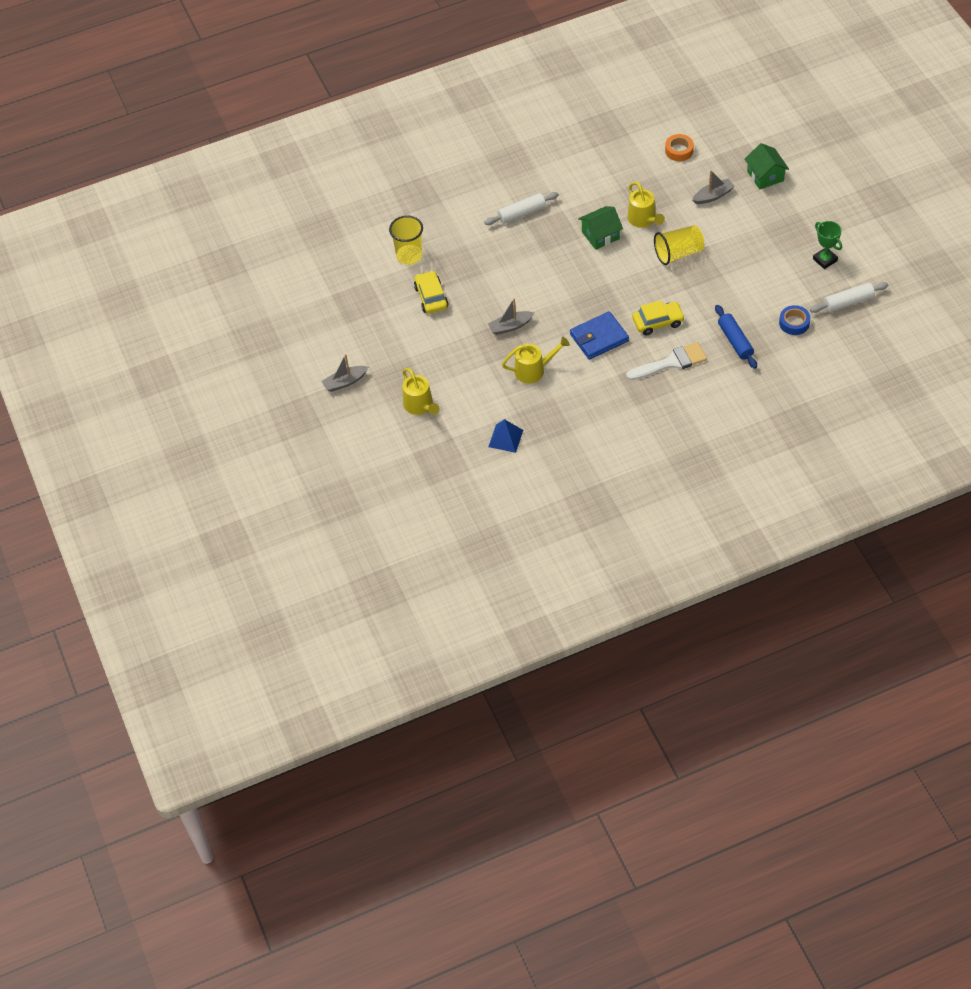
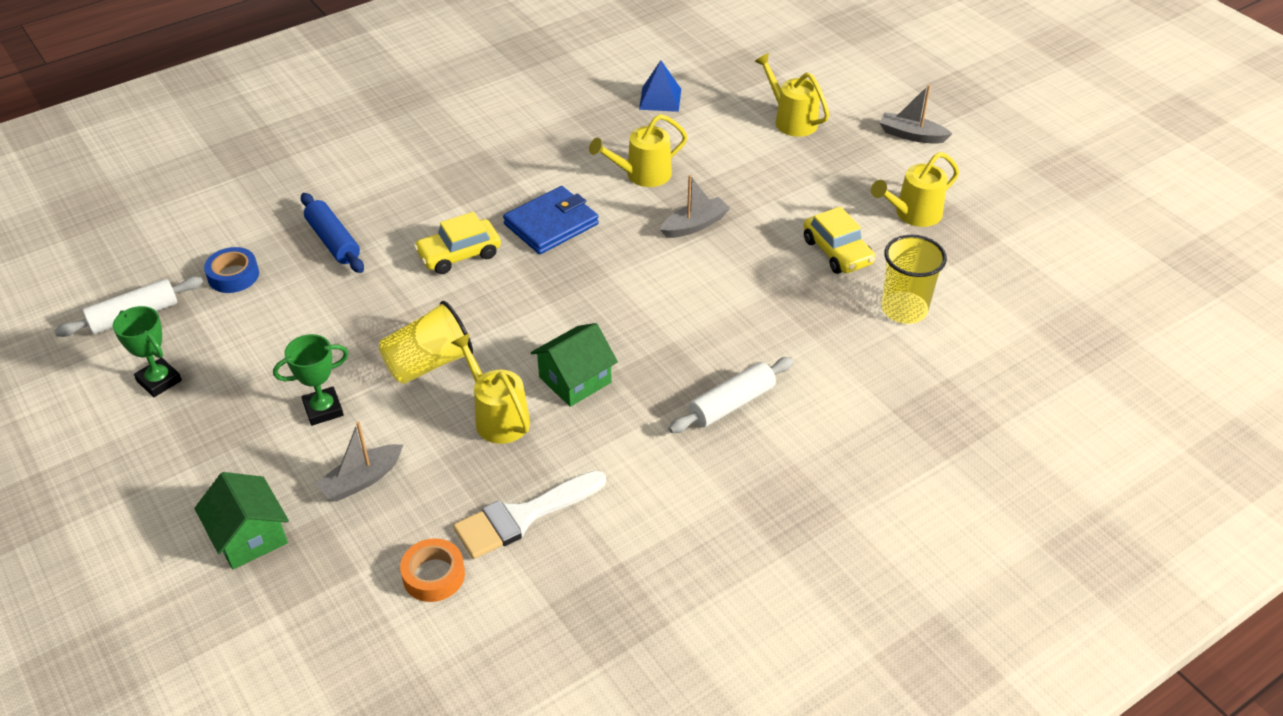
camera: 165 degrees right, 10 degrees down
grey boat [322,354,368,392] -> grey boat turned 120 degrees counterclockwise [879,85,952,144]
white brush [626,342,707,380] -> white brush moved to [453,470,606,559]
none -> green trophy [273,334,349,426]
none -> yellow watering can [871,152,959,227]

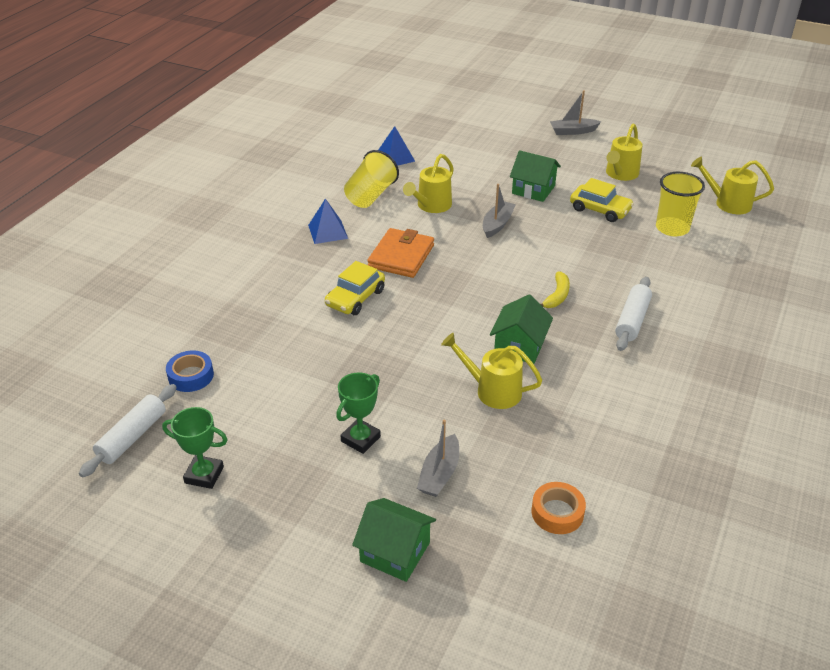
camera: 30 degrees left, 5 degrees down
blue rolling pin [301,193,364,273] -> none
yellow cup [379,301,473,384] -> yellow cup moved to [344,150,399,208]
white brush [453,470,606,559] -> none
blue wallet [503,186,599,254] -> orange wallet [367,228,434,278]
yellow watering can [754,53,829,137] -> yellow watering can moved to [691,157,774,214]
none -> blue pyramid [308,198,348,244]
none -> green house [510,150,561,202]
none -> yellow banana [540,272,570,308]

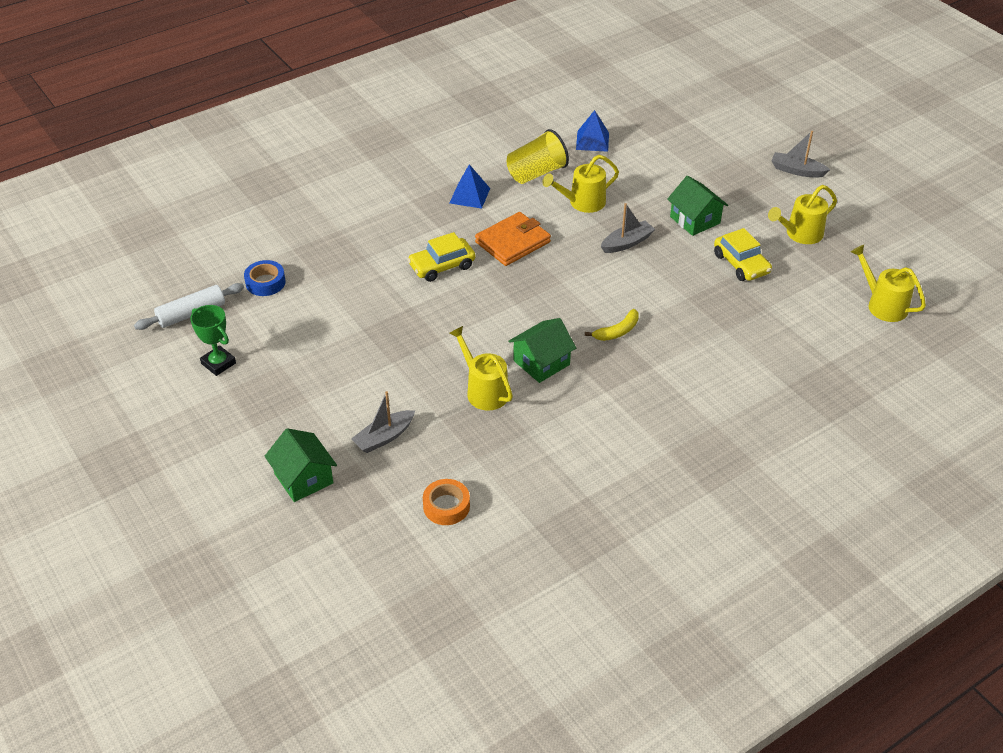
camera: 30 degrees right, 5 degrees up
green trophy [336,372,381,454] -> none
white rolling pin [615,277,652,351] -> none
yellow cup [656,172,705,236] -> none

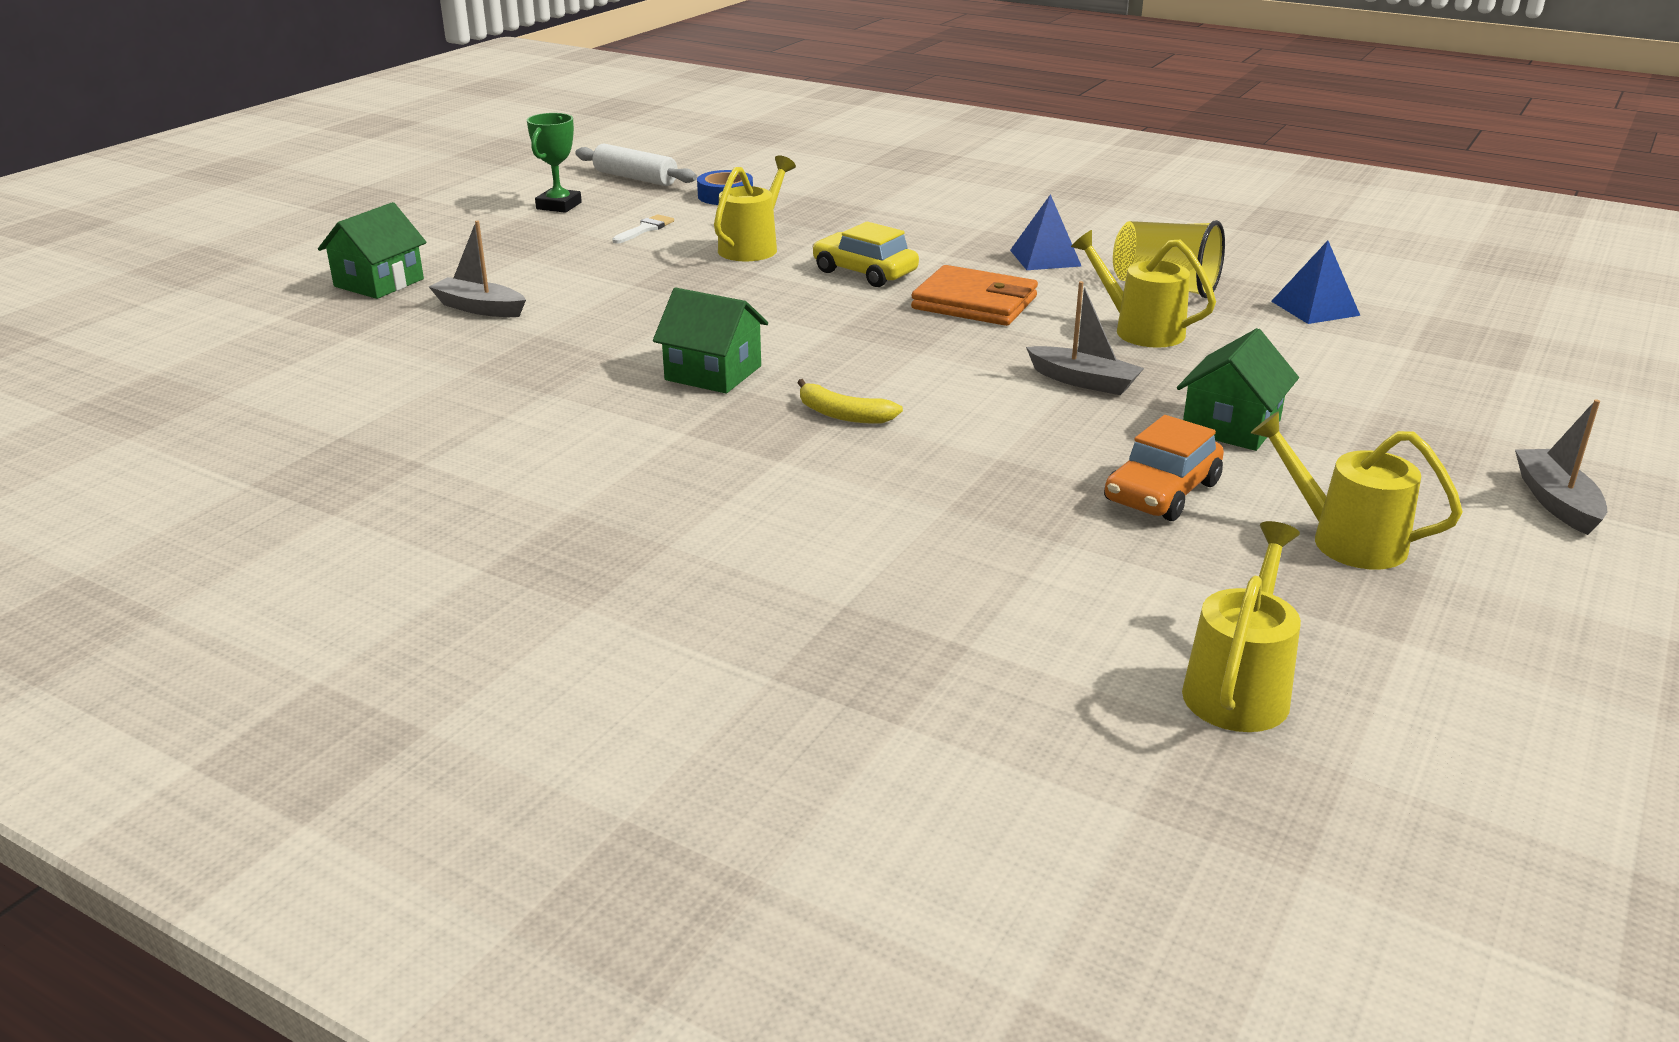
camera: 65 degrees right, 15 degrees down
orange tape [423,479,470,525] -> none
yellow watering can [449,326,513,411] -> yellow watering can moved to [714,155,796,261]
yellow car [714,228,772,281] -> orange car [1104,415,1224,521]
none -> white brush [612,214,674,244]

